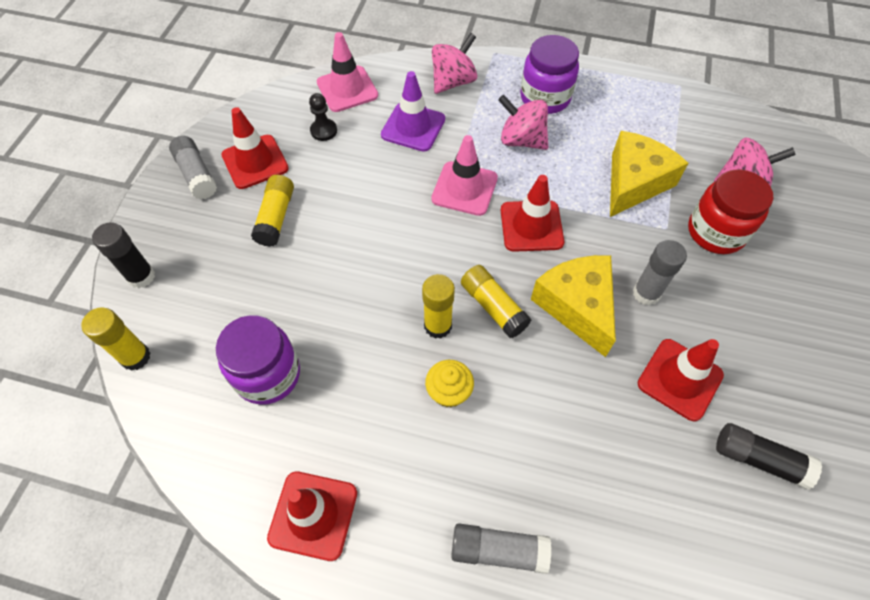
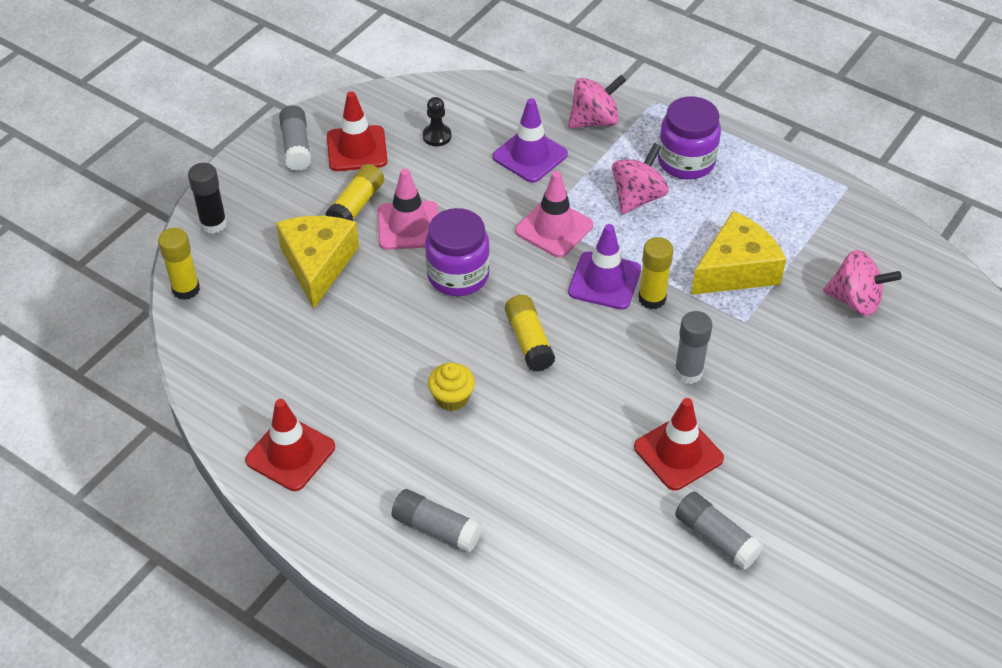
camera: 20 degrees right, 10 degrees down
purple jar [216,315,300,405] -> purple jar moved to [425,208,490,296]
pink traffic cone [317,32,378,112] -> pink traffic cone moved to [378,169,438,250]
yellow glue stick [422,274,455,339] -> yellow glue stick moved to [638,237,674,309]
pink spinning top [498,95,548,150] -> pink spinning top turned 75 degrees clockwise [612,143,669,215]
red traffic cone [501,175,564,252] -> purple traffic cone [568,224,641,310]
yellow cheese [531,255,616,357] -> yellow cheese moved to [276,216,359,309]
red jar [688,169,773,254] -> none
black glue stick [716,423,822,490] -> grey glue stick [675,491,763,570]

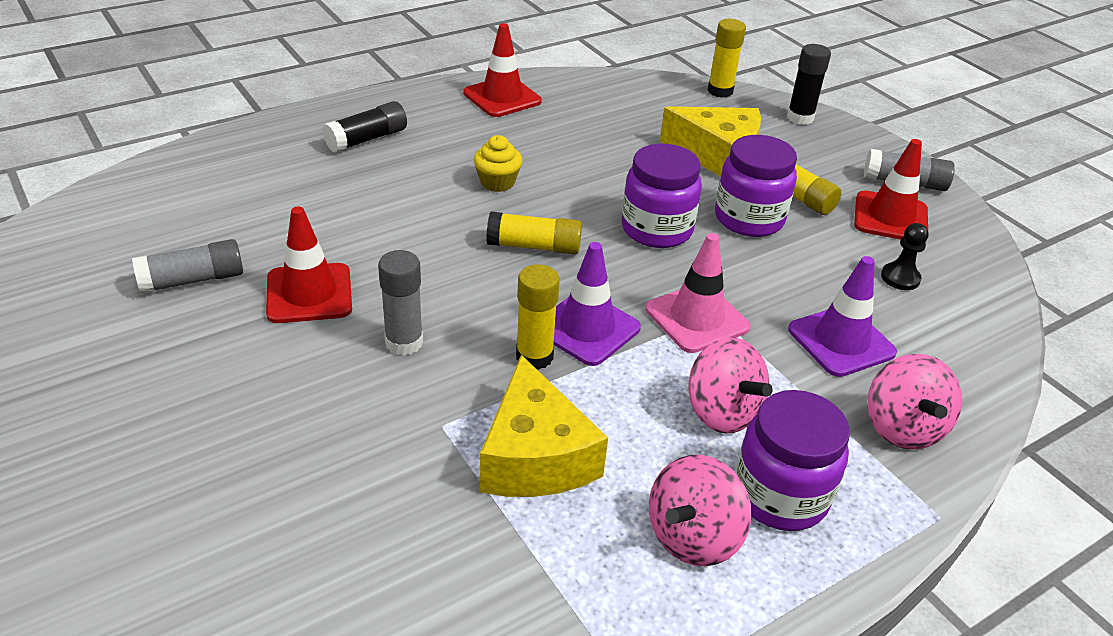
camera: 110 degrees right, 10 degrees down
pink traffic cone [378,169,438,250] -> purple jar [715,135,797,237]
grey glue stick [392,489,483,553] -> black glue stick [322,101,407,153]
pink spinning top [823,250,902,316] -> pink spinning top moved to [649,455,752,566]

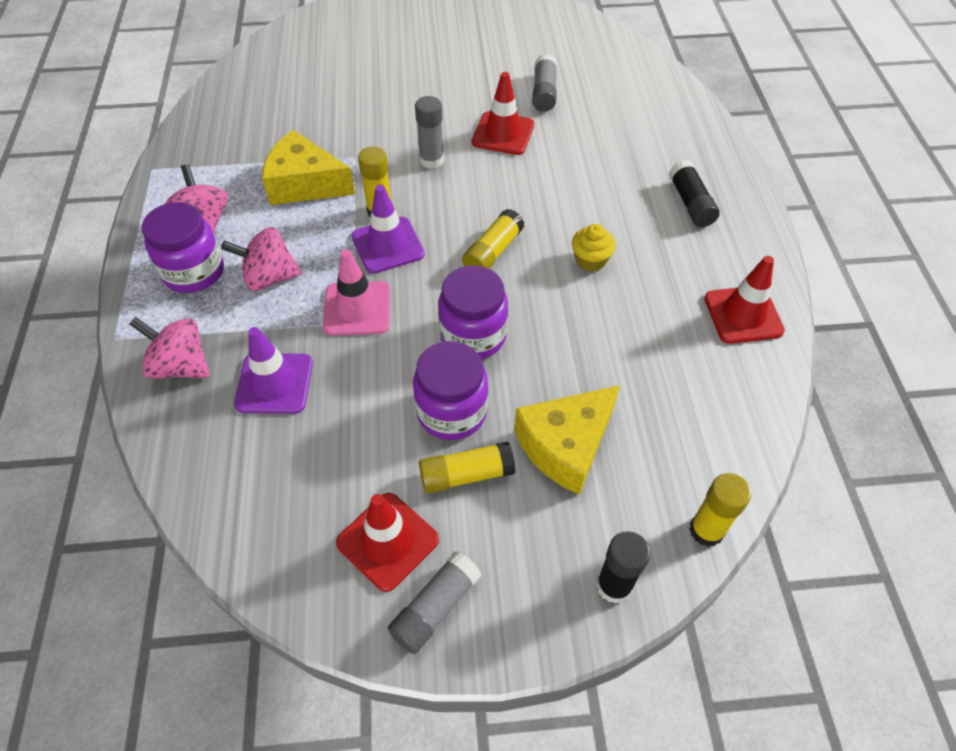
camera: 120 degrees right, 15 degrees up
black pawn [881,223,929,290] -> none

